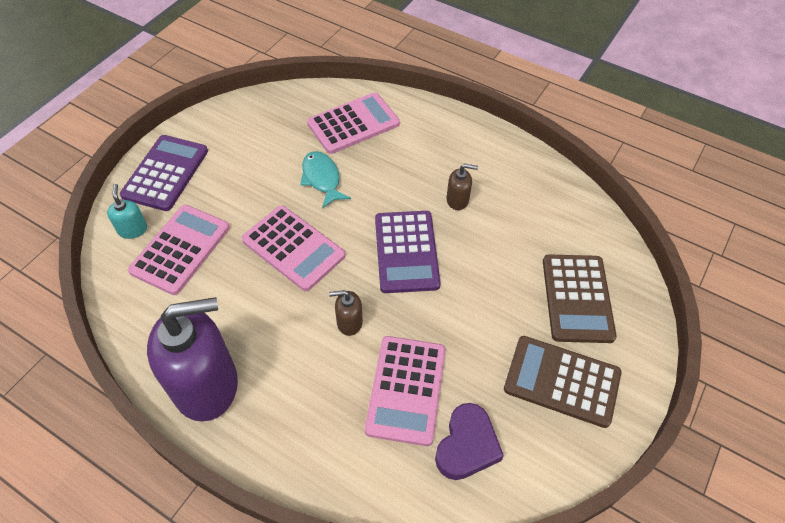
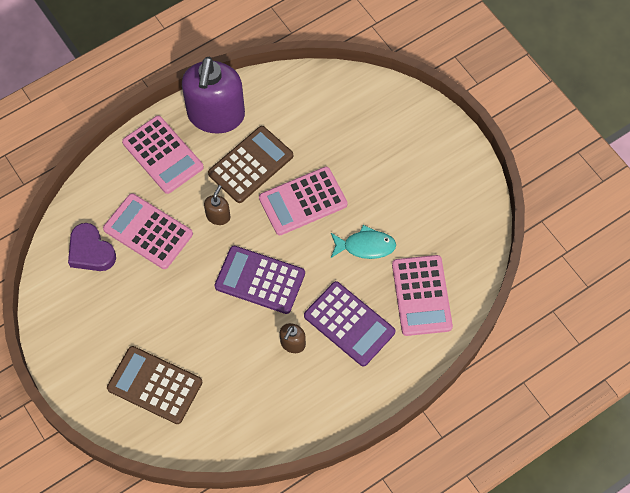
camera: 115 degrees right, 10 degrees up
turquoise soap dispenser [107,184,147,239] -> none
purple calculator [120,135,208,211] -> purple calculator moved to [304,281,395,366]
pink calculator [128,205,230,295] -> pink calculator moved to [122,116,204,194]
brown calculator [504,336,622,428] -> brown calculator moved to [208,126,293,203]

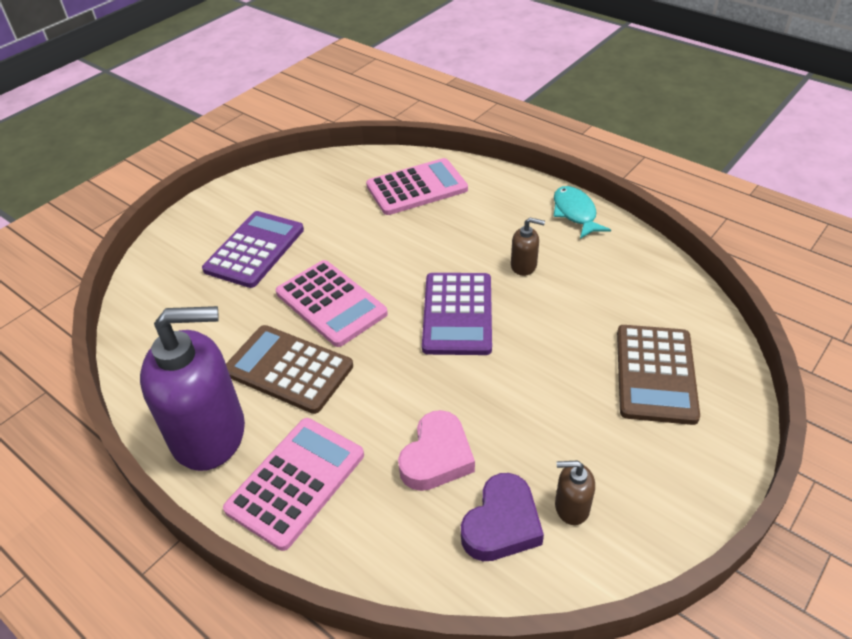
camera: 105 degrees left, 20 degrees down
pink calculator [103,193,193,269] -> pink heart [398,410,475,491]
brown soap dispenser [204,185,230,225] -> brown soap dispenser moved to [555,460,595,525]
purple calculator [304,281,395,366] -> purple calculator moved to [202,211,304,288]
turquoise fish [331,225,396,259] -> turquoise fish moved to [553,186,611,239]

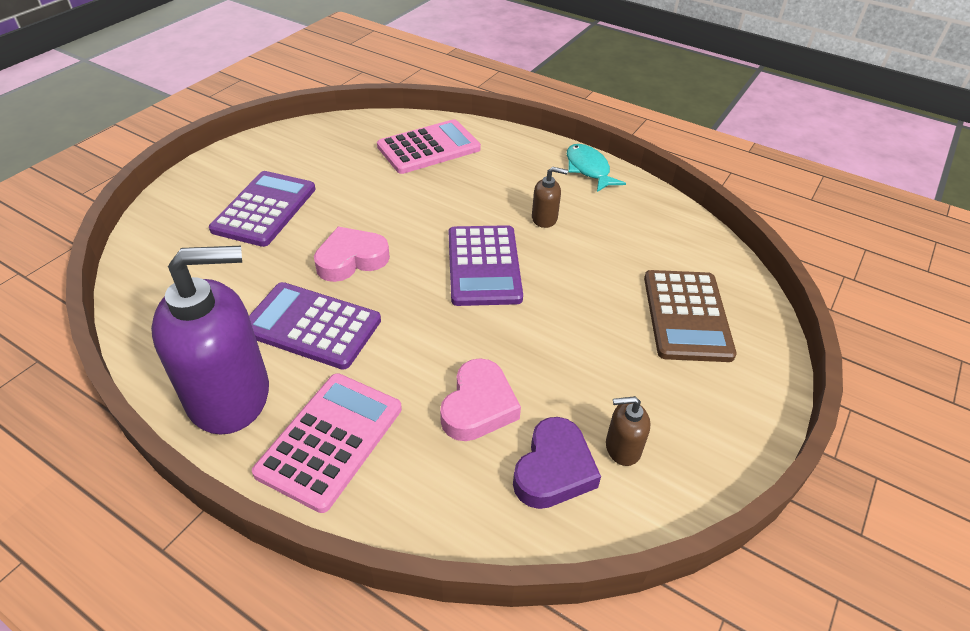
camera: 10 degrees left, 0 degrees up
brown calculator [226,325,353,414] -> purple calculator [249,282,381,370]
pink calculator [276,260,388,347] -> pink heart [314,227,390,282]

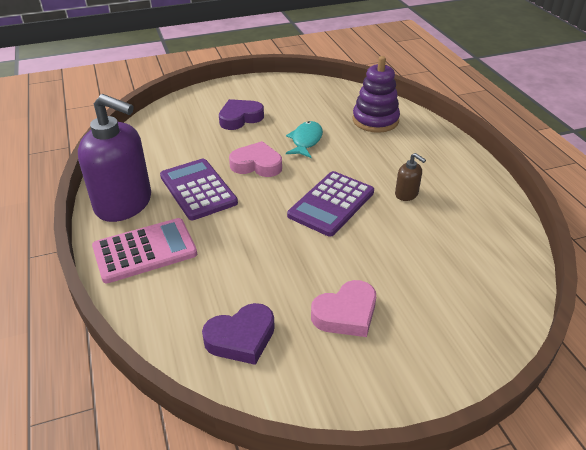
camera: 40 degrees right, 5 degrees down
purple calculator [209,171,316,247] -> purple heart [219,99,264,130]
pink calculator [377,119,481,174] -> purple stacking toy [353,56,400,133]
pink heart [440,358,521,441] -> pink heart moved to [311,280,376,337]
turquoise fish [567,144,626,192] -> turquoise fish moved to [286,121,323,158]
brown soap dispenser [606,396,650,466] -> none
brown calculator [644,270,737,362] -> none

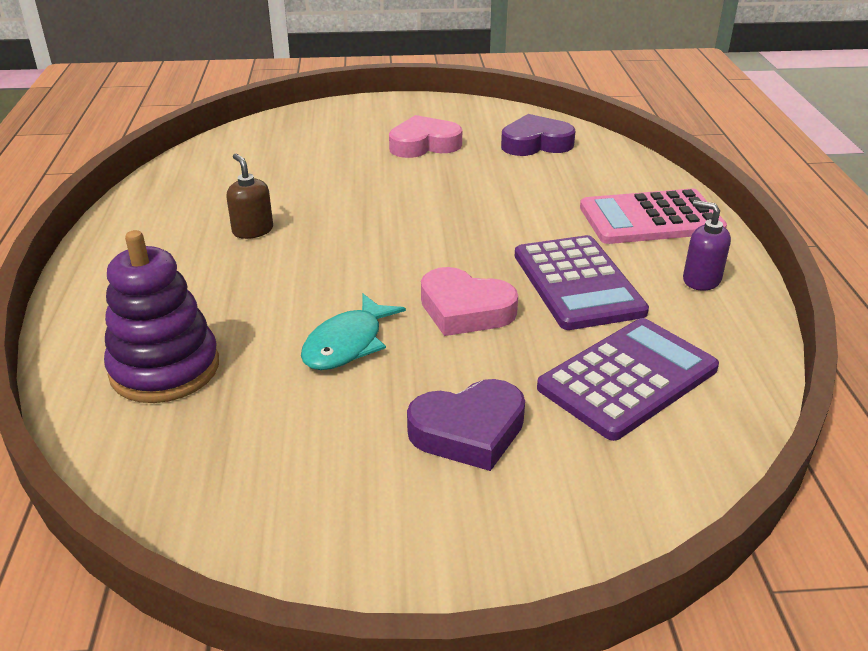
camera: 165 degrees left, 5 degrees down
purple soap dispenser [78,94,151,222] -> purple soap dispenser [683,200,731,291], size x0.42
purple calculator [287,171,374,237] -> purple calculator moved to [537,318,719,441]

